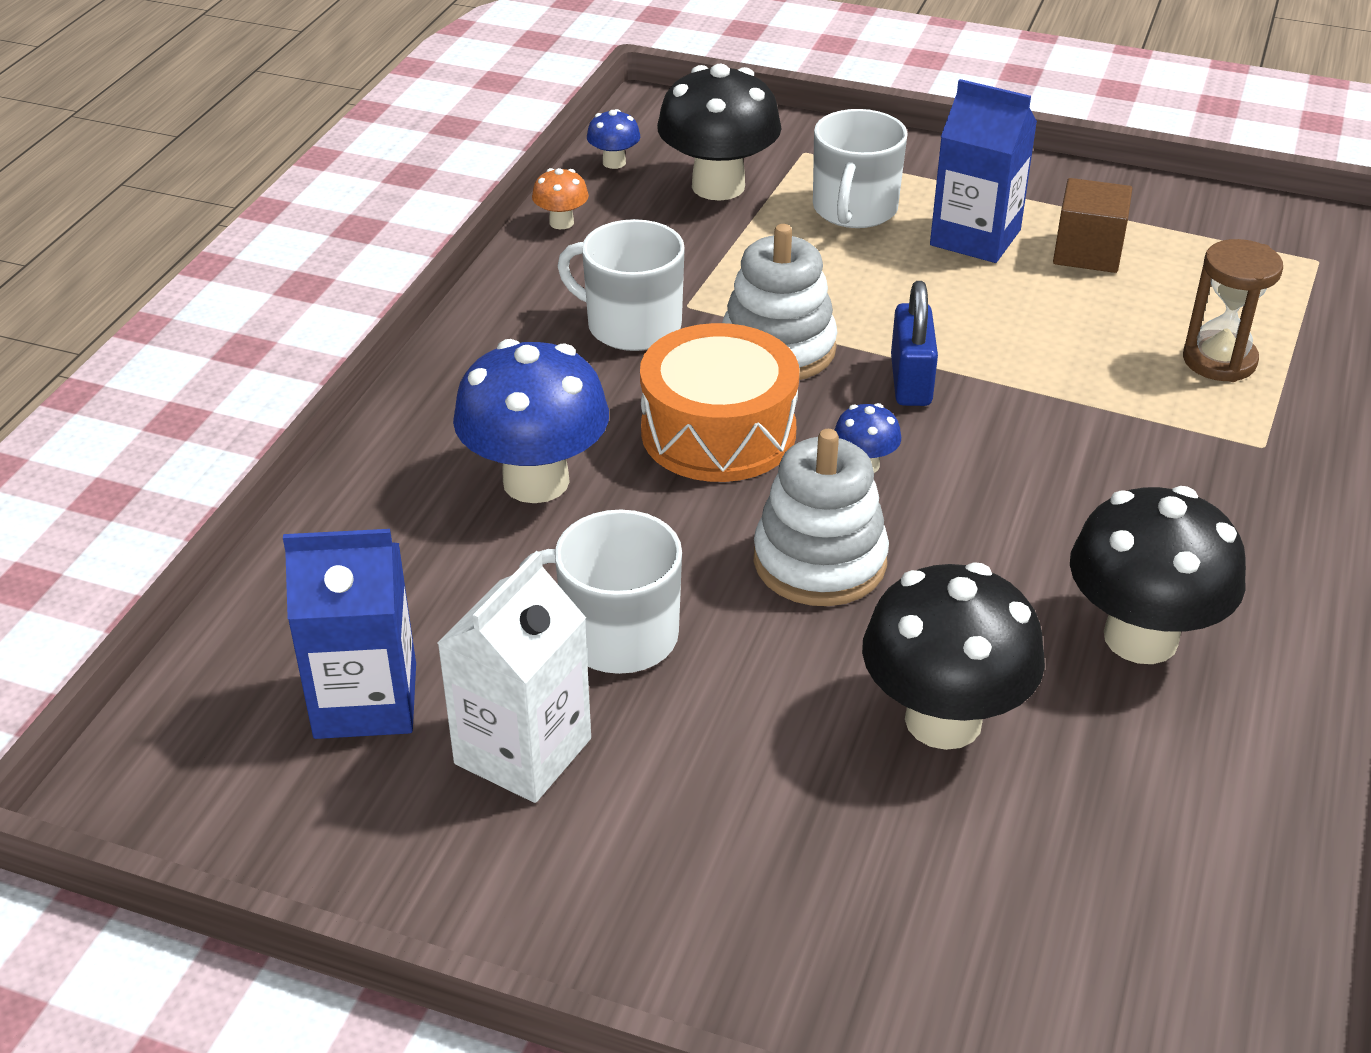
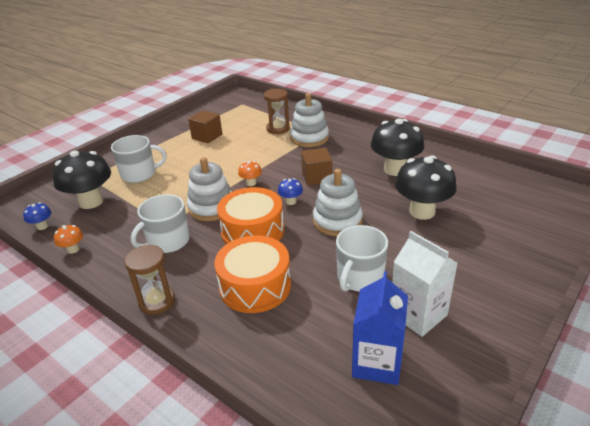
camera: 70 degrees left, 5 degrees down
blue mushroom [453,339,609,503] -> orange drum [214,236,291,313]
white mug [813,109,908,228] -> white mug turned 45 degrees counterclockwise [111,135,167,183]
blue padlock [891,281,938,406] -> orange mushroom [238,161,262,186]
blue carton [930,79,1037,263] -> none
none -> brown hourglass [124,244,175,315]
none -> white stacking toy [290,93,329,147]
none -> brown cube [301,148,332,186]

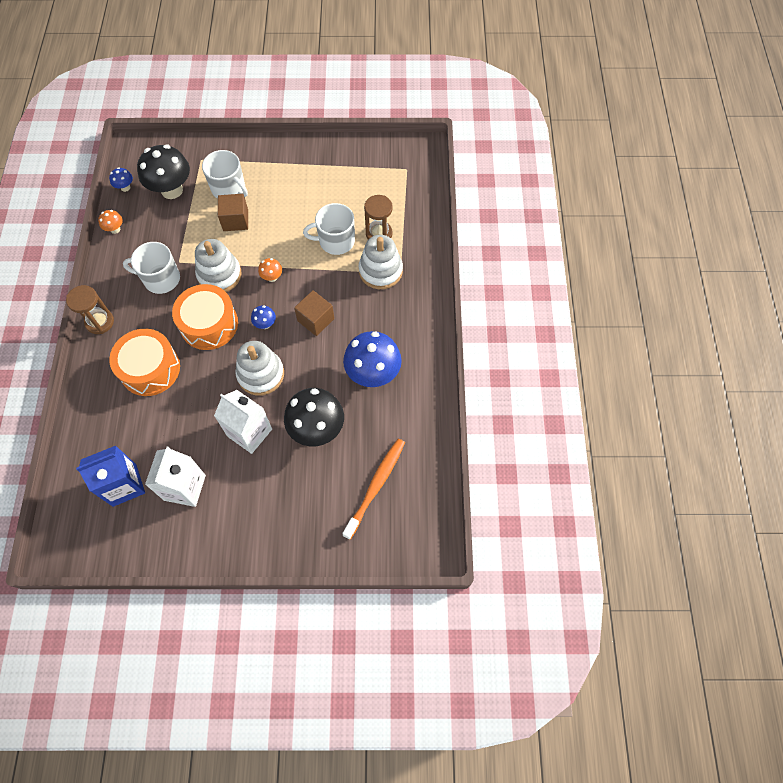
camera: 50 degrees right, 30 degrees up
brown cube [188,110,222,143] -> brown cube moved to [218,194,248,231]
white mug [336,225,388,291] -> white mug moved to [303,203,355,255]
black mushroom [371,119,425,176] -> blue mushroom [343,331,402,387]
none -> white carton [214,390,272,454]
none -> orange toothbrush [342,439,405,540]

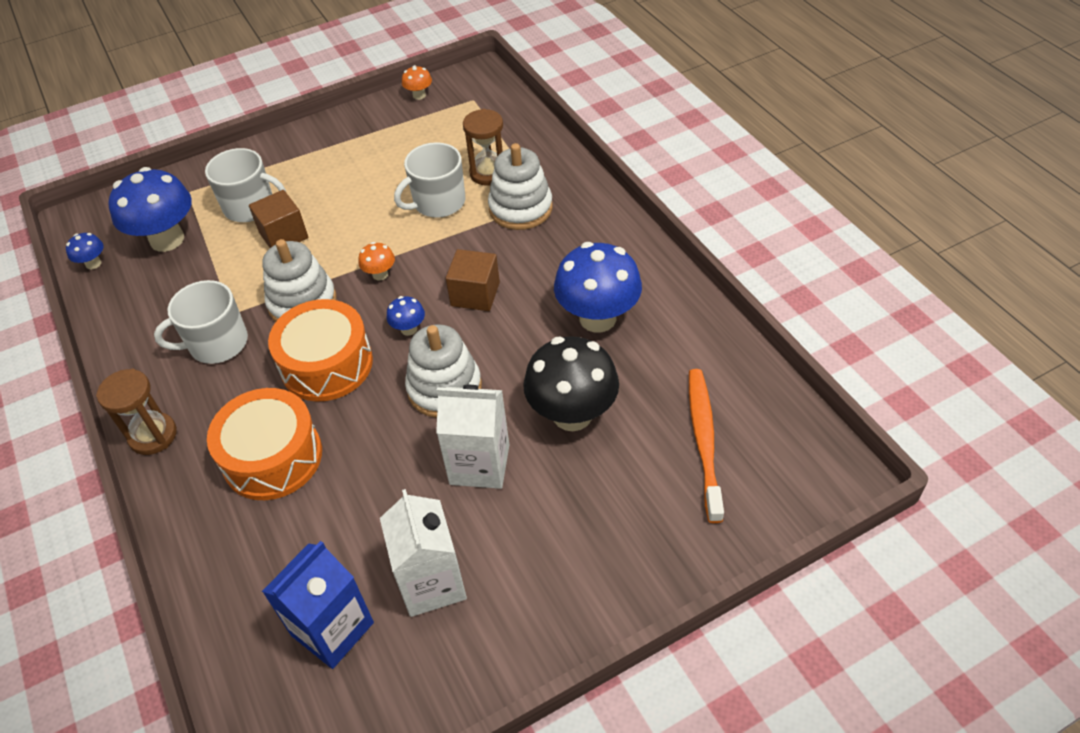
camera: 25 degrees left, 15 degrees down
orange mushroom [98,210,123,234] -> orange mushroom moved to [402,65,432,100]
black mushroom [137,144,190,199] -> blue mushroom [108,167,192,252]

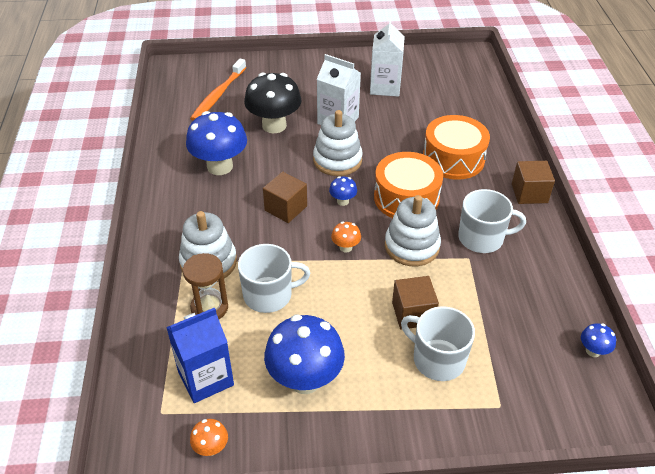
camera: 160 degrees left, 5 degrees down
brown hourglass [96,369,177,455] -> brown cube [512,161,555,204]
blue mushroom [108,167,192,252] -> blue mushroom moved to [264,315,345,394]
blue carton [262,541,374,669] -> blue carton moved to [166,307,234,403]

